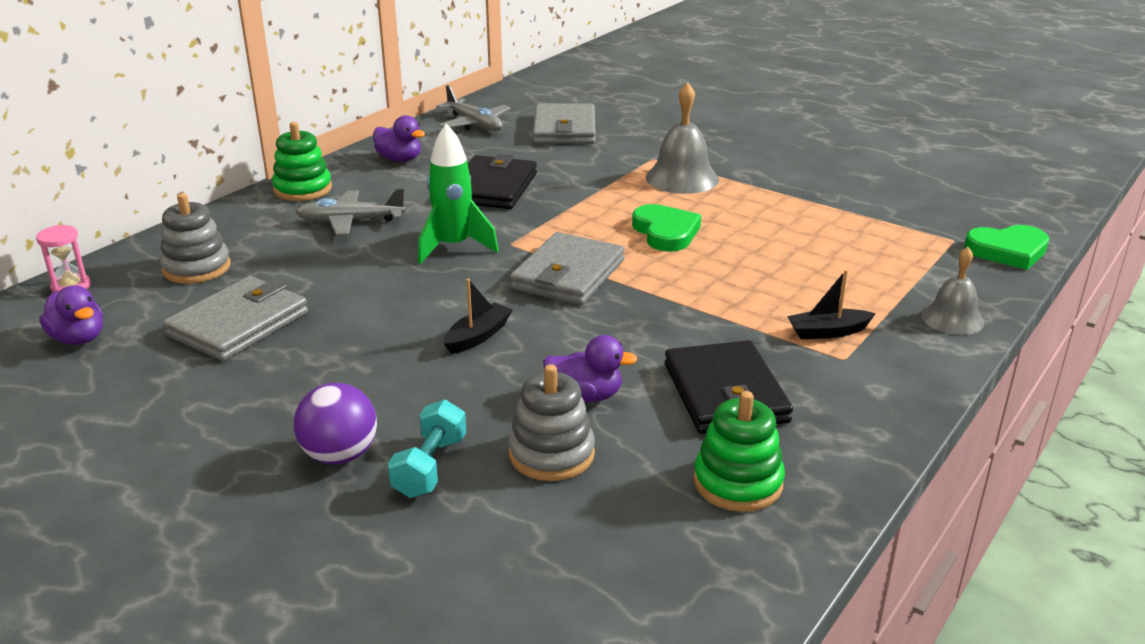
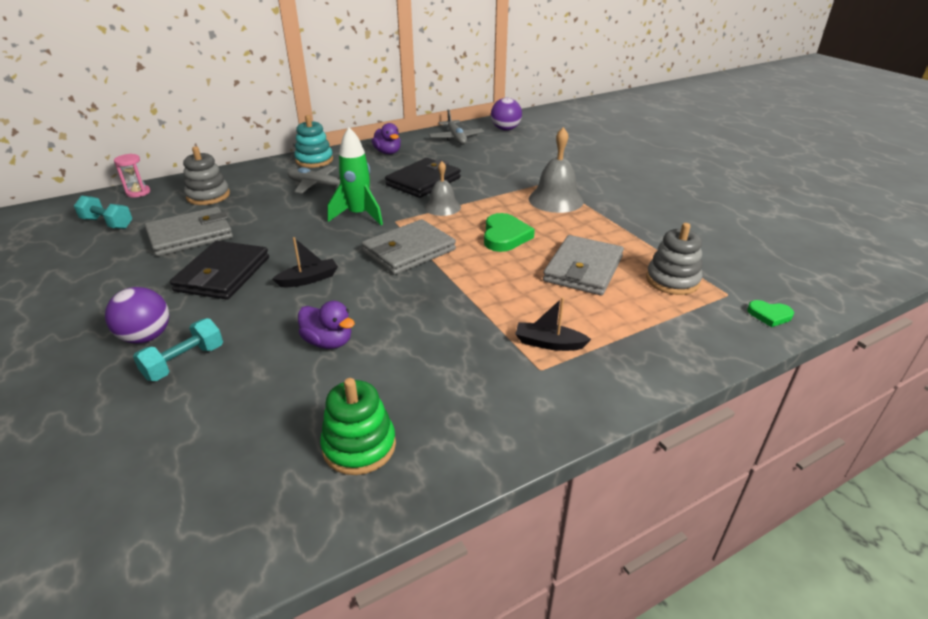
camera: 25 degrees right, 5 degrees up
purple duck [39,285,103,345] -> turquoise dumbbell [74,195,132,229]
green stacking toy [272,122,332,201] -> turquoise stacking toy [294,115,333,168]
grey stacking toy [508,364,595,481] -> grey stacking toy moved to [646,223,703,295]
grey wallet [533,103,596,144] -> grey wallet moved to [543,235,624,296]
black wallet [665,340,793,434] -> black wallet moved to [170,241,269,300]
grey bell [922,247,984,335] -> grey bell moved to [425,161,461,216]
green heart [964,225,1049,270] -> green heart [747,300,794,327], size x0.57
none -> purple ball [491,98,522,131]

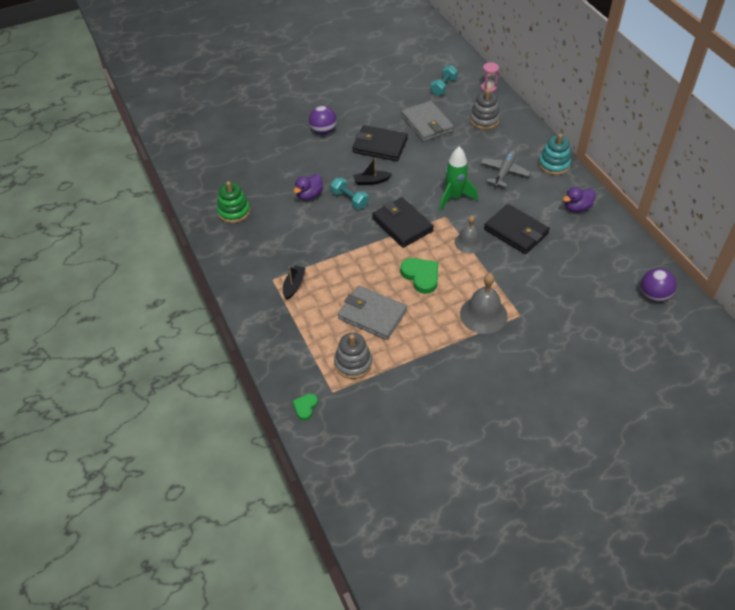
camera: 95 degrees right, 15 degrees up
turquoise dumbbell [133,318,223,381] -> turquoise dumbbell moved to [331,178,368,209]
black boat [272,237,338,287] -> black boat turned 105 degrees clockwise [353,158,392,185]
grey wallet [362,219,456,275] -> black wallet [372,197,434,248]
grey plane [429,109,484,145] -> none
green heart [484,213,535,252] -> green heart turned 135 degrees counterclockwise [400,258,438,294]

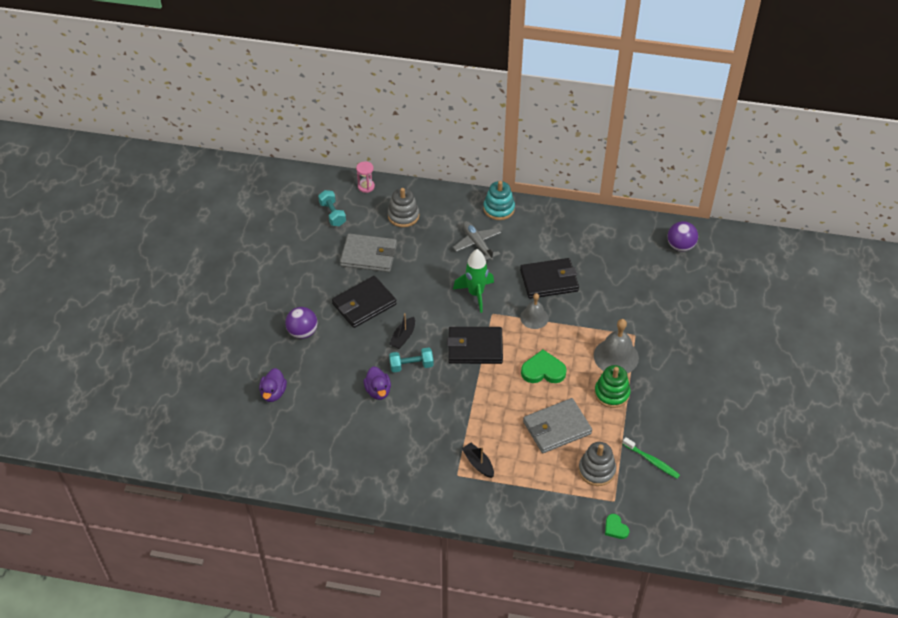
camera: 55 degrees left, 0 degrees up
green stacking toy [217,181,250,223] -> green stacking toy moved to [594,365,631,408]
purple duck [563,187,596,212] -> purple duck moved to [259,368,287,402]
none -> green toothbrush [623,437,680,479]

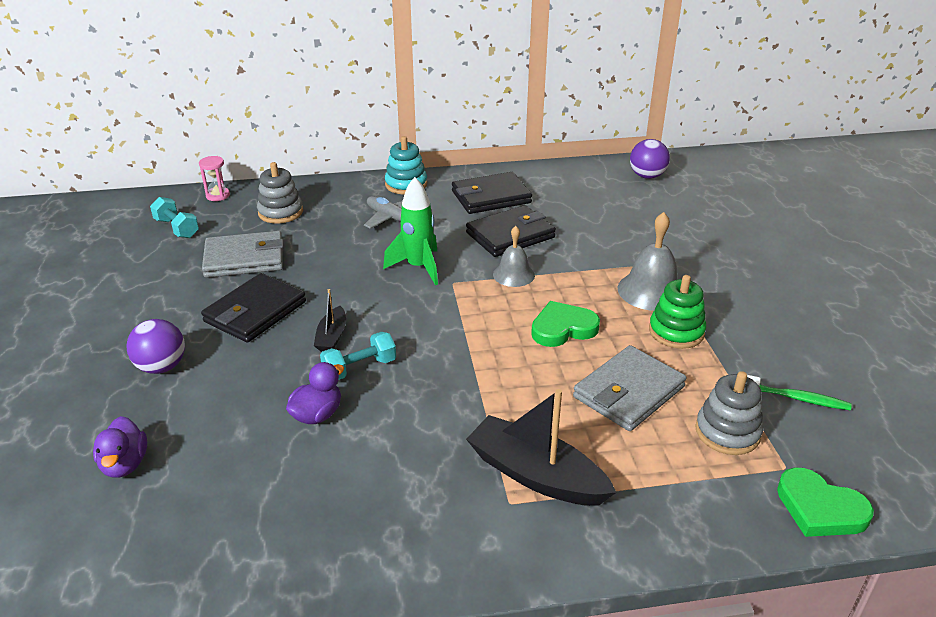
camera: 20 degrees left, 15 degrees down
purple duck [364,366,391,400] -> purple duck turned 105 degrees counterclockwise [286,362,344,424]
black wallet [447,327,503,364] -> black wallet moved to [452,172,532,214]
black boat [461,443,494,478] -> black boat [466,389,617,506], size x1.90
green heart [605,514,629,539] -> green heart [777,468,874,537], size x1.74

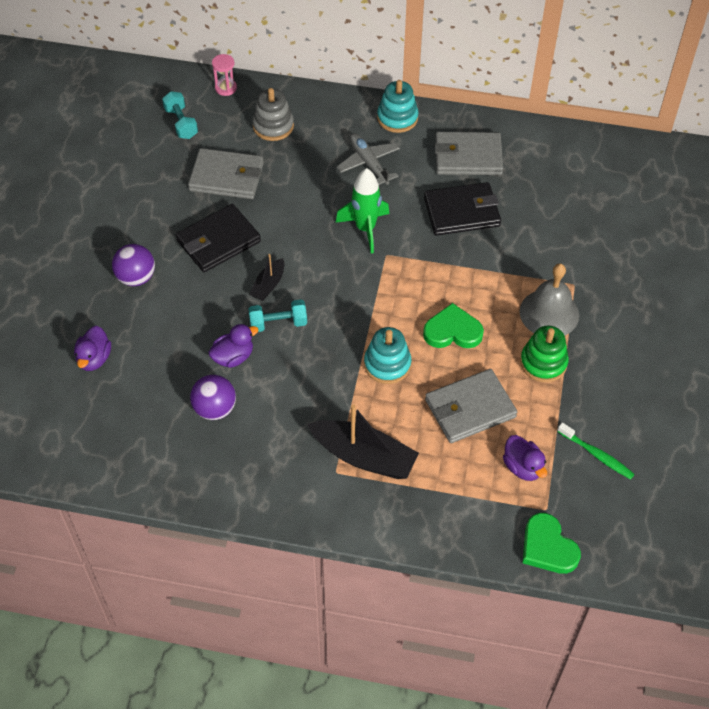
camera: 20 degrees right, 20 degrees up
black wallet [452,172,532,214] -> grey wallet [435,132,503,175]
black boat [466,389,617,506] -> black boat turned 150 degrees clockwise [307,404,419,479]
grey bell [493,226,535,287] -> none
purple ball [630,139,670,179] -> purple ball moved to [190,375,236,420]
grey stacking toy [695,371,763,455] -> purple duck [503,435,547,481]
none -> turquoise stacking toy [364,327,411,384]

